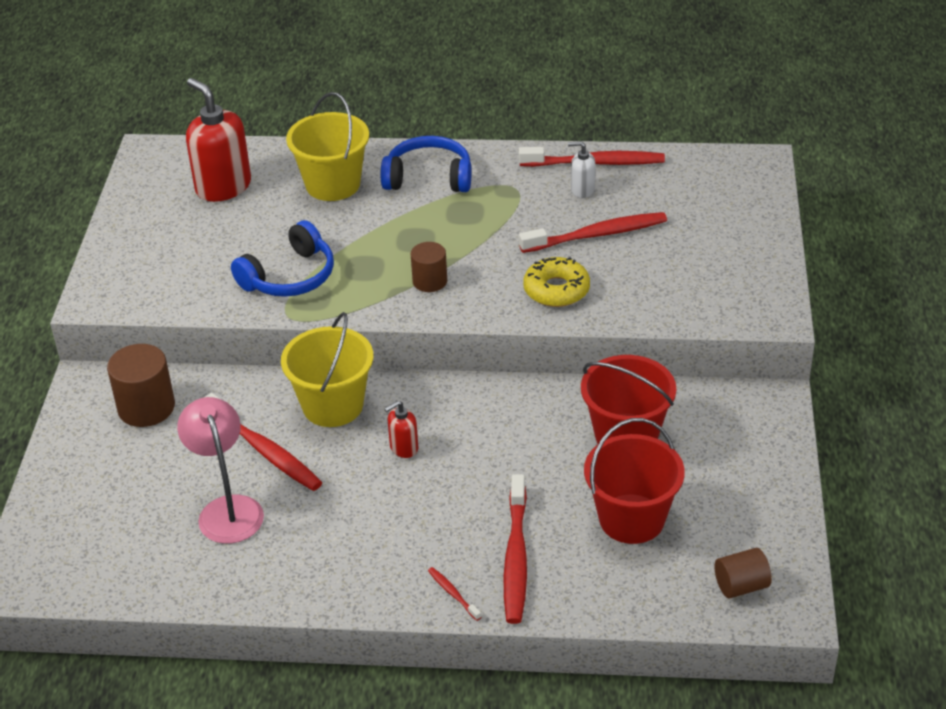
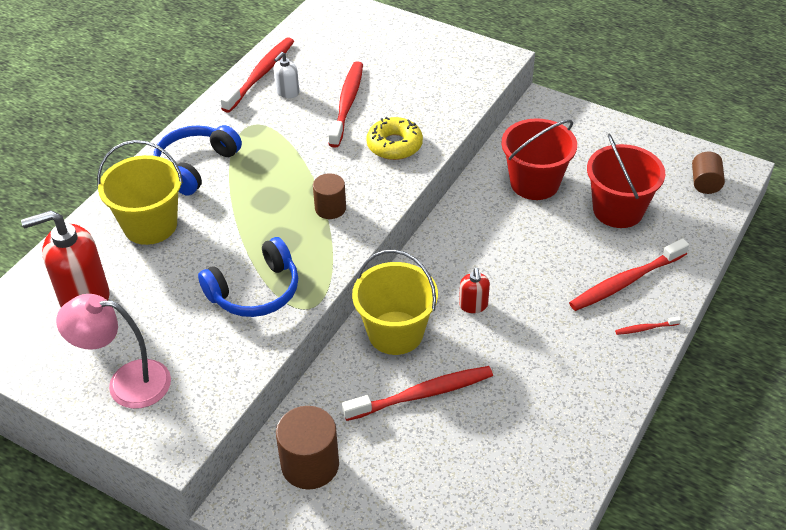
camera: 65 degrees left, 5 degrees up
pink lamp [177,397,264,544] -> pink lamp moved to [56,294,171,409]
blue headphones [231,220,334,297] -> blue headphones turned 75 degrees clockwise [198,237,298,317]
red toothbrush [504,474,527,624] -> red toothbrush turned 120 degrees clockwise [569,238,689,311]

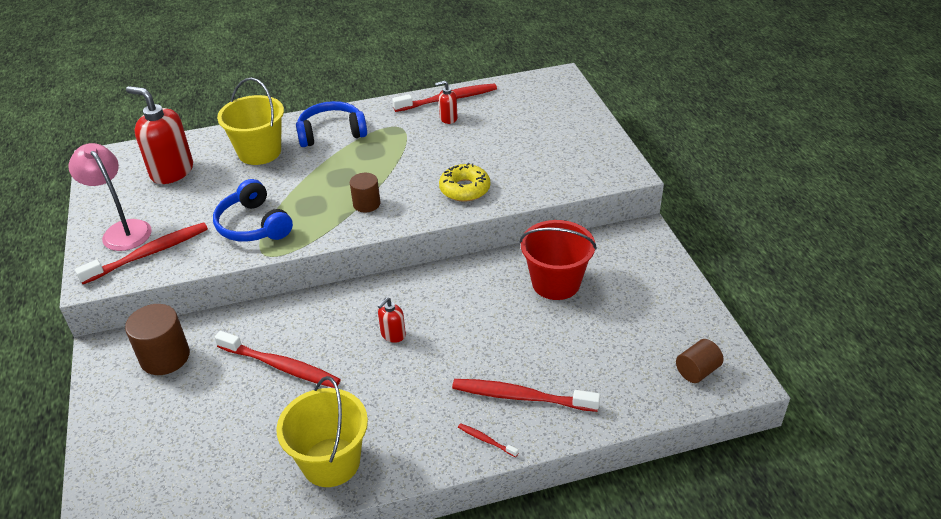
camera: 45 degrees right, 5 degrees down
blue headphones [198,237,298,317] -> blue headphones turned 45 degrees clockwise [213,179,293,242]
white soap dispenser [274,52,299,98] -> red soap dispenser [435,81,458,124]
red toothbrush [328,61,363,148] -> red toothbrush moved to [75,222,208,284]
yellow bucket [352,249,438,355] -> yellow bucket moved to [276,376,368,487]
red bucket [587,134,665,228] -> none

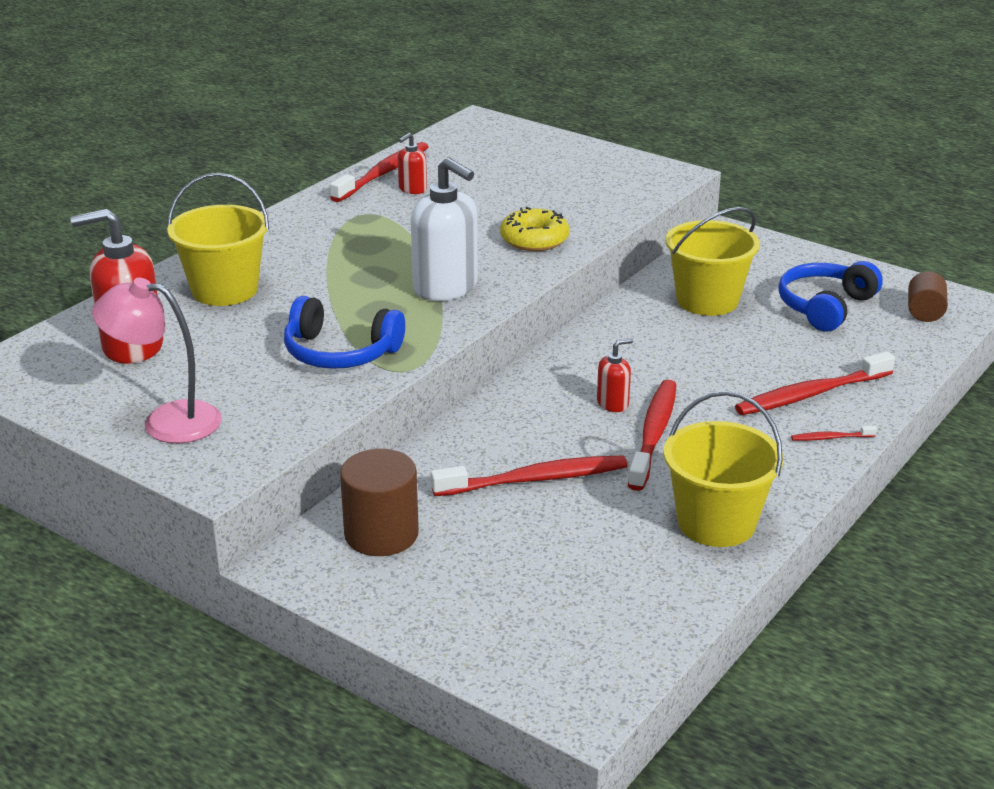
camera: 40 degrees left, 10 degrees down
red toothbrush [75,222,208,284] -> red toothbrush moved to [628,380,676,491]
blue headphones [296,101,367,147] -> blue headphones moved to [778,261,883,332]
brown cylinder [350,173,381,212] -> white soap dispenser [411,157,478,301]
red soap dispenser [378,297,406,343] -> red soap dispenser turned 120 degrees counterclockwise [597,338,633,412]
red bucket [519,220,597,300] -> yellow bucket [665,207,760,316]

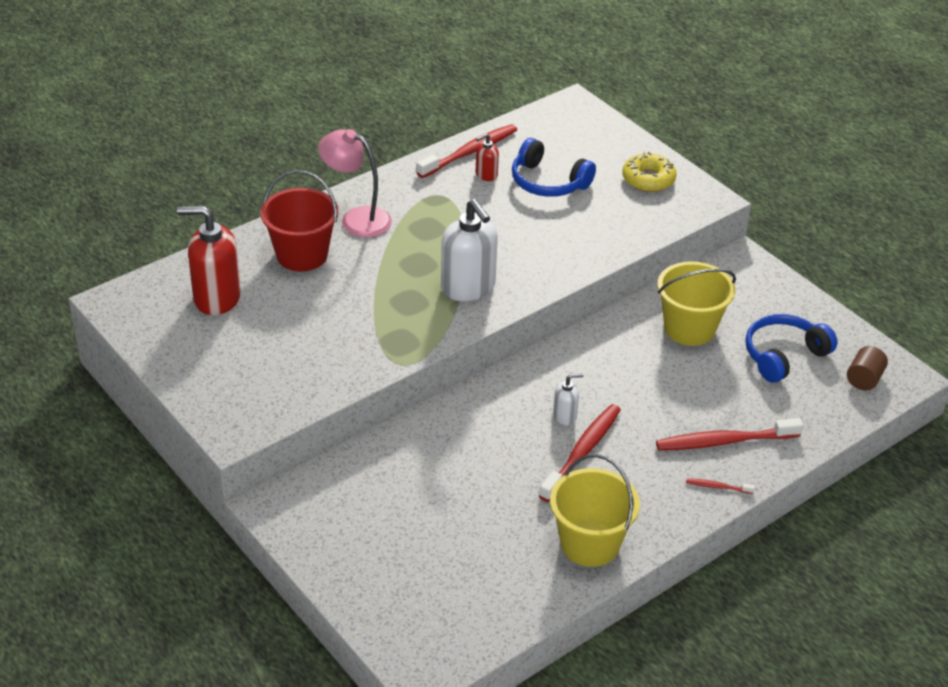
camera: 15 degrees right, 10 degrees up
pink lamp [92,278,222,443] -> pink lamp moved to [318,129,392,238]
yellow bucket [167,173,269,306] -> red bucket [261,170,339,271]
blue headphones [284,296,405,369] -> blue headphones moved to [512,138,596,197]
brown cylinder [340,449,419,556] -> none
red toothbrush [431,456,628,496] -> none
yellow donut [500,207,569,251] -> yellow donut moved to [622,152,677,192]
red soap dispenser [597,338,633,412] -> white soap dispenser [553,373,584,426]

